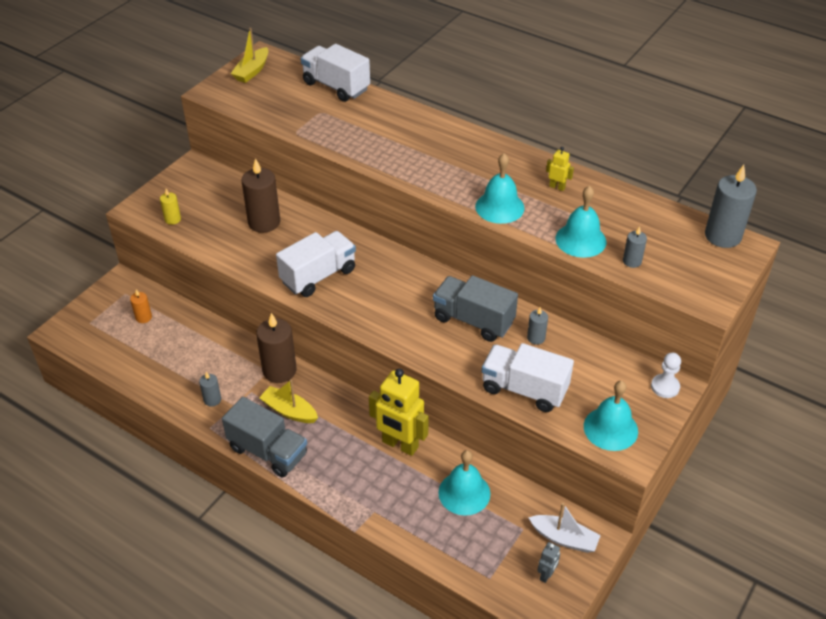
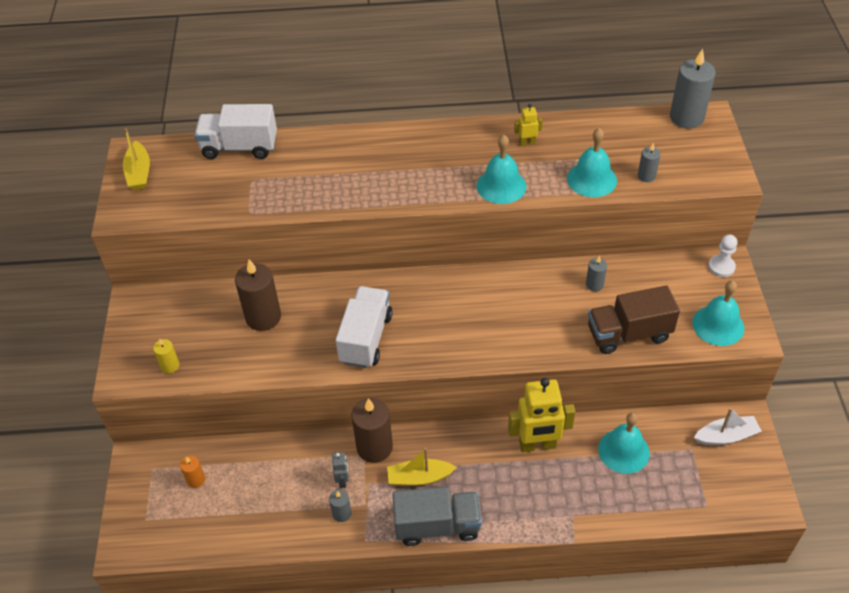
camera: 35 degrees left, 5 degrees up
grey truck [433,275,518,342] -> none
white truck [481,343,574,412] -> brown truck [588,286,680,354]
grey robot [537,542,560,583] -> grey robot moved to [332,452,349,488]

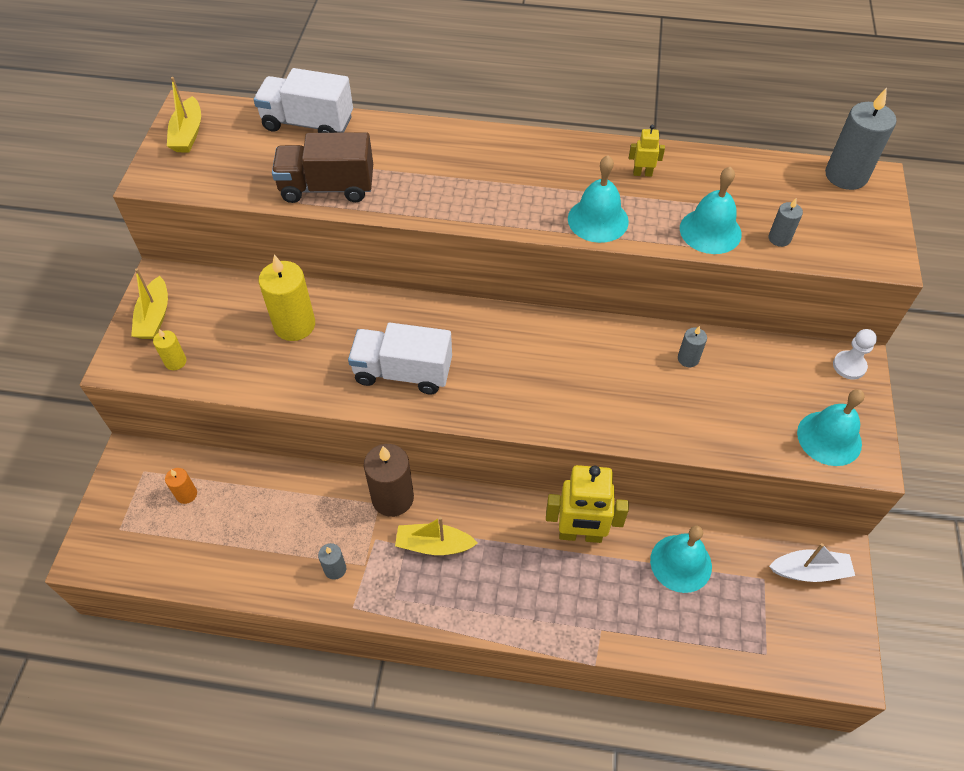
camera: 10 degrees right, 5 degrees up
brown candle [235,259,281,331] -> yellow candle [259,255,315,341]
grey robot [332,452,349,488] -> none
white truck [336,286,393,368] -> white truck turned 105 degrees counterclockwise [348,323,452,394]
grey truck [393,487,482,546] -> none
brown truck [588,286,680,354] -> brown truck moved to [272,132,373,203]
none -> yellow boat [131,268,168,339]

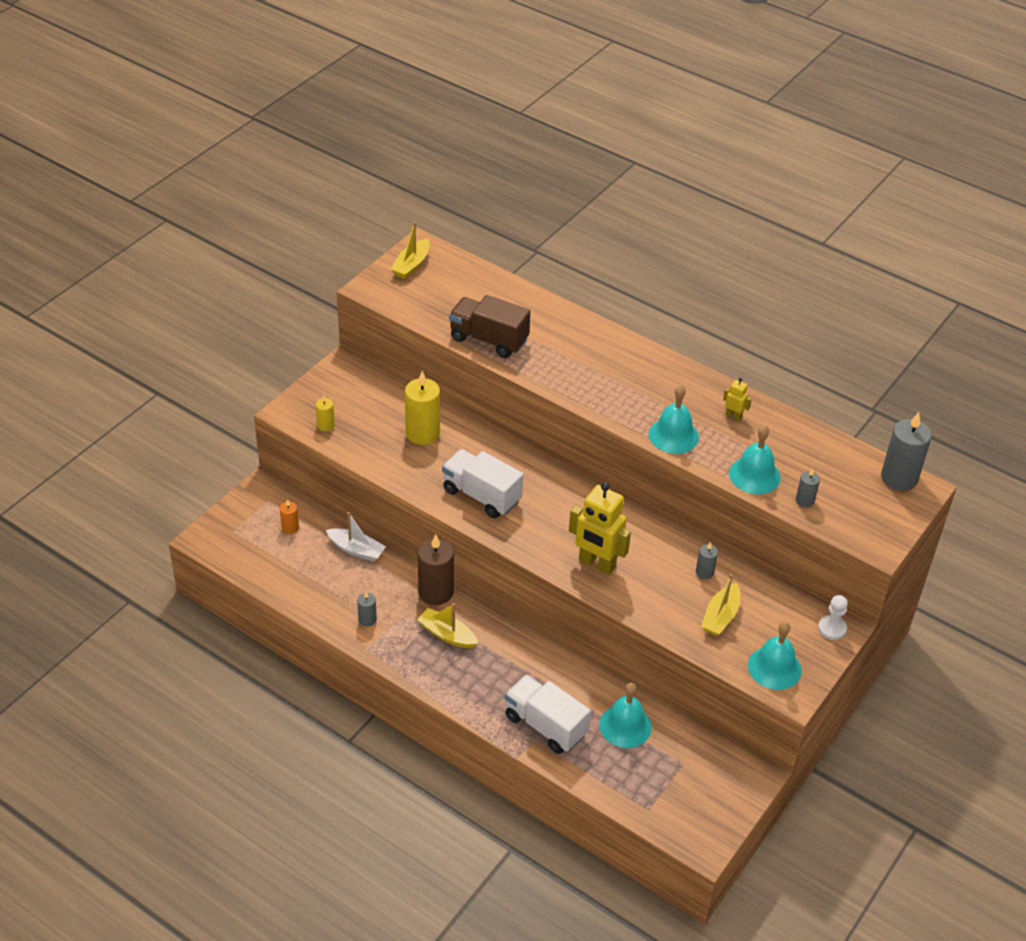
camera: 25 degrees right, 10 degrees down
yellow boat [131,268,168,339] -> yellow boat moved to [701,574,740,636]
white truck [254,68,353,133] -> white truck moved to [505,675,591,754]
yellow robot [546,465,629,543] -> yellow robot moved to [569,482,631,575]
white boat [769,543,855,582] -> white boat moved to [326,512,386,562]

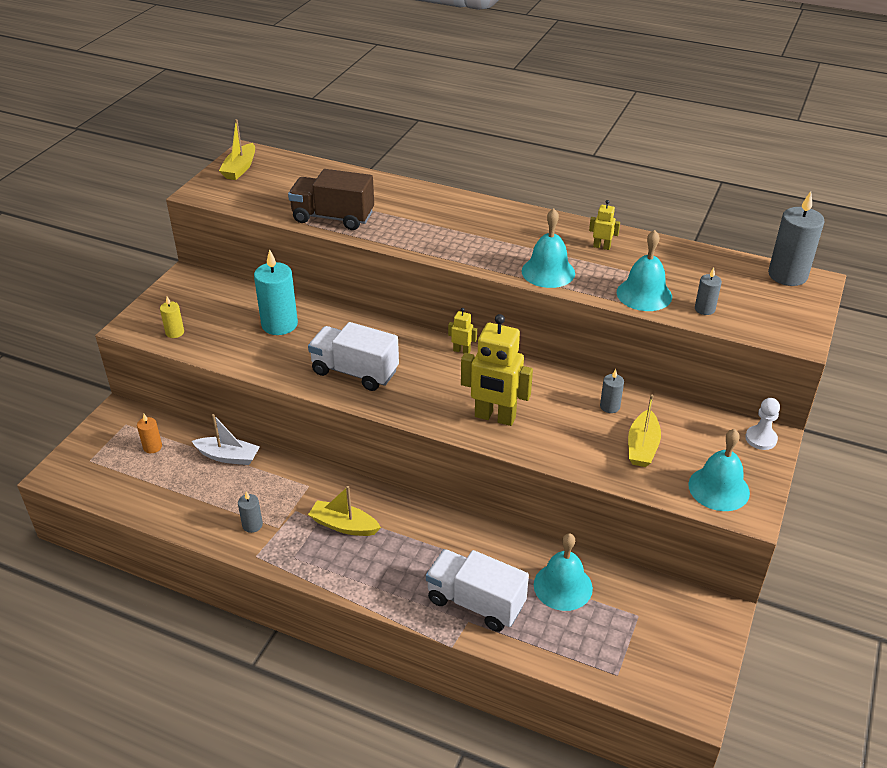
camera: 10 degrees left, 5 degrees down
yellow candle [405,371,440,445] -> turquoise candle [254,249,298,335]
brown candle [418,534,454,605] -> none
none -> yellow robot [448,308,477,354]

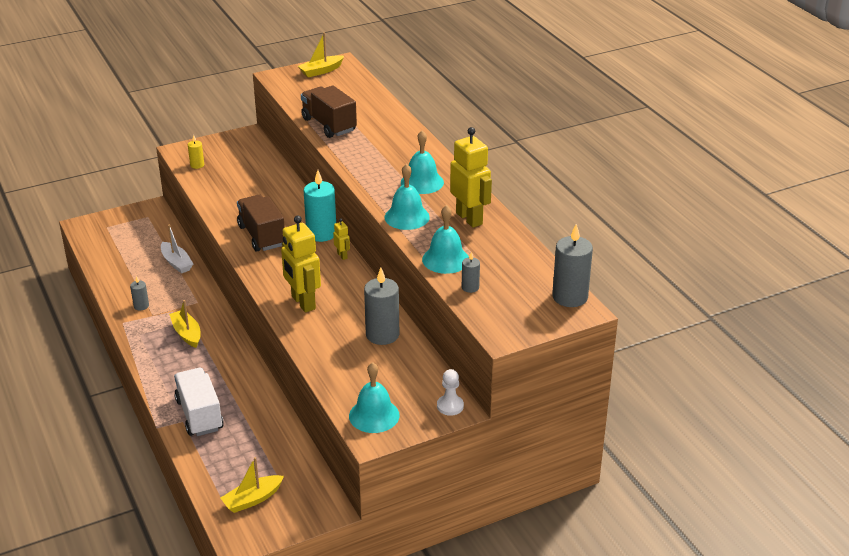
camera: 40 degrees right, 5 degrees down
orange candle [137,414,162,453] -> none
turquoise candle [254,249,298,335] -> turquoise candle moved to [304,170,336,242]
white truck [308,322,399,391] -> brown truck [237,195,285,251]
turquoise bell [534,533,593,611] -> turquoise bell moved to [401,130,444,194]
yellow robot [589,200,620,250] -> yellow robot [450,127,492,228], size x2.21
grey candle [600,369,624,413] -> grey candle [364,268,399,345], size x1.98
yellow boat [628,395,661,467] -> yellow boat moved to [221,457,284,513]

